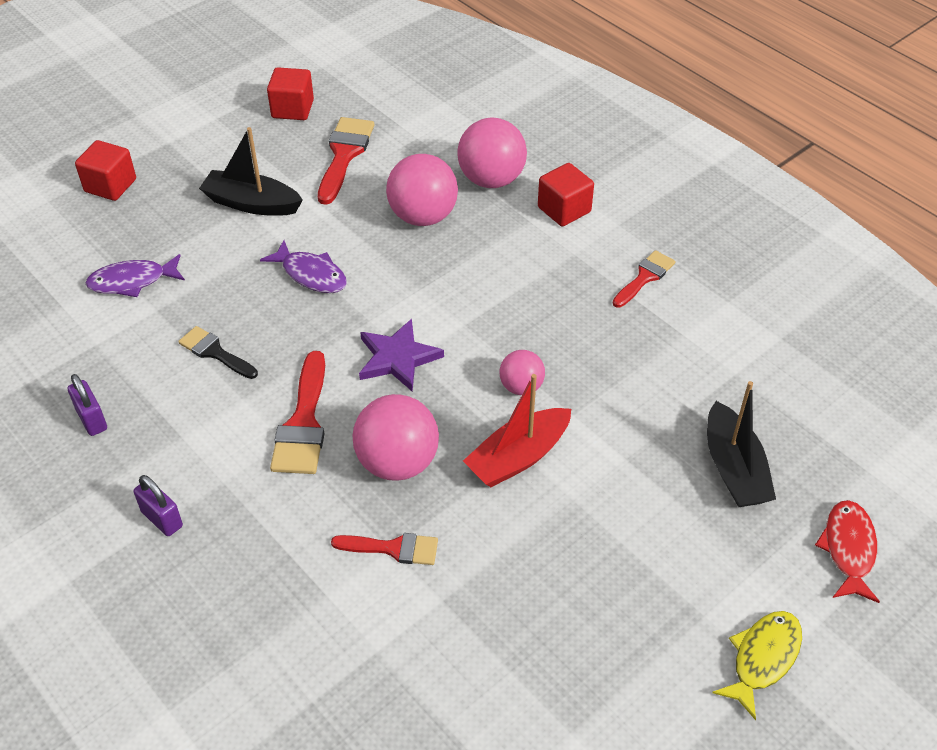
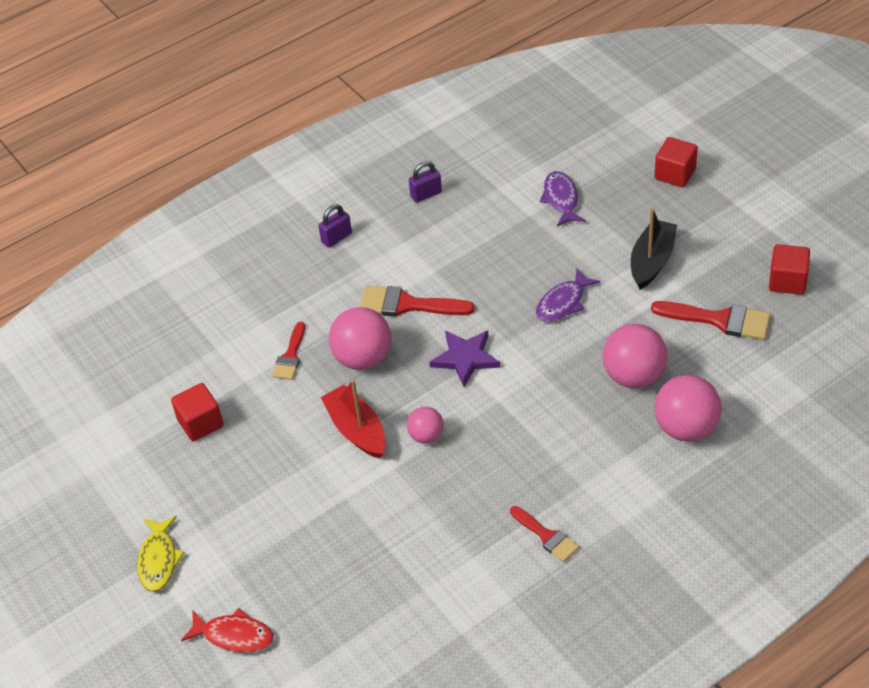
camera: 100 degrees right, 0 degrees up
black brush [178,326,258,379] -> none
red cube [538,163,594,227] -> red cube moved to [171,383,224,441]
black boat [707,381,776,507] -> none
yellow fish [712,611,802,720] -> yellow fish turned 45 degrees clockwise [137,516,185,592]

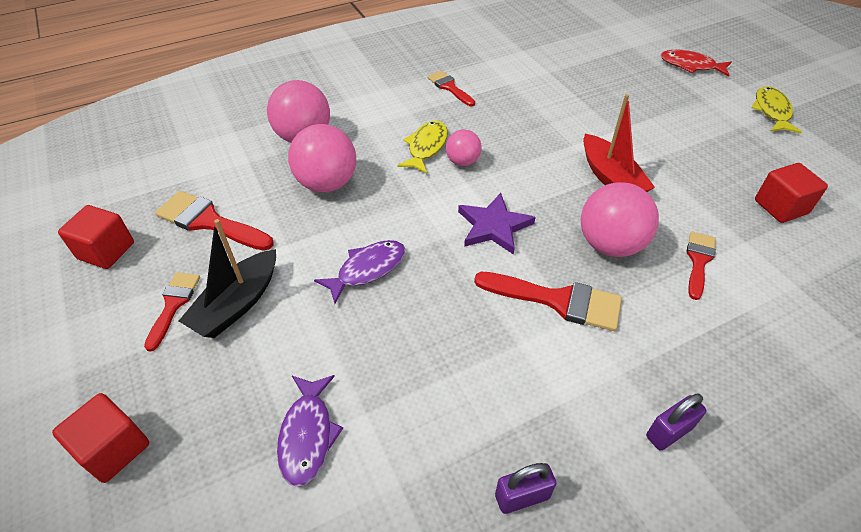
camera: 175 degrees left, 0 degrees up
pink ball [407,407,444,444] -> pink ball moved to [446,129,482,166]
none -> red brush [144,272,200,351]
none -> yellow fish [397,121,448,174]

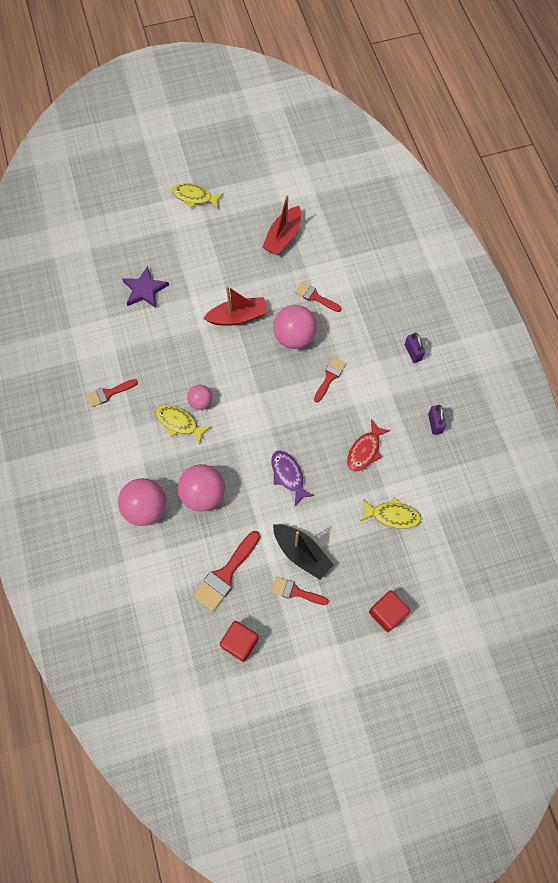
camera: 80 degrees left, 20 degrees up
purple fish [277,375,343,487] -> yellow fish [360,497,421,529]
purple star [458,193,536,255] -> purple star moved to [122,266,169,308]
red brush [474,272,622,331] -> red brush [314,357,346,402], size x0.63
red fish [661,50,731,77] -> red fish moved to [347,420,390,472]
red cube [755,163,828,223] -> red boat [262,195,301,255]

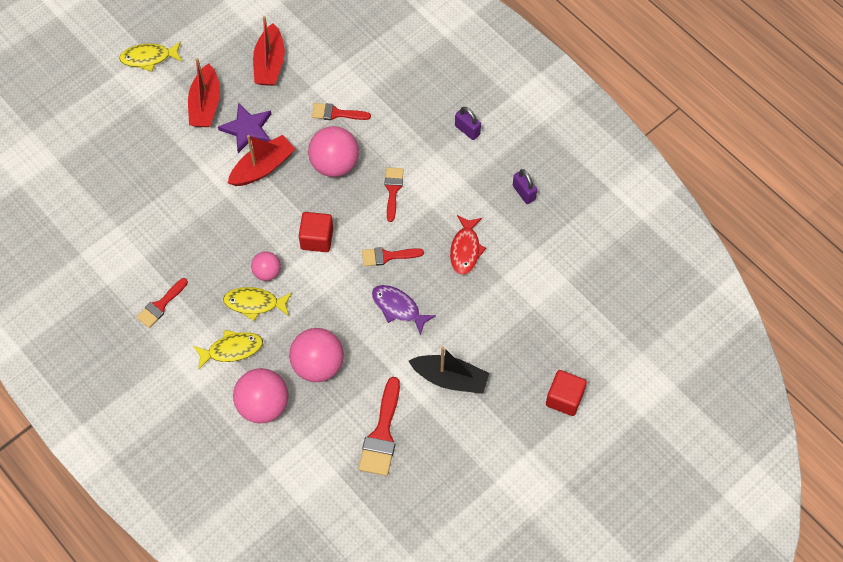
camera: 25 degrees left, 5 degrees down
purple star [122,266,169,308] -> purple star moved to [218,102,271,153]
red cube [220,621,259,662] -> red cube moved to [299,212,333,252]
red brush [271,577,329,605] -> red brush moved to [362,247,424,266]
yellow fish [360,497,421,529] -> yellow fish moved to [193,330,263,370]
none -> red boat [188,58,220,127]

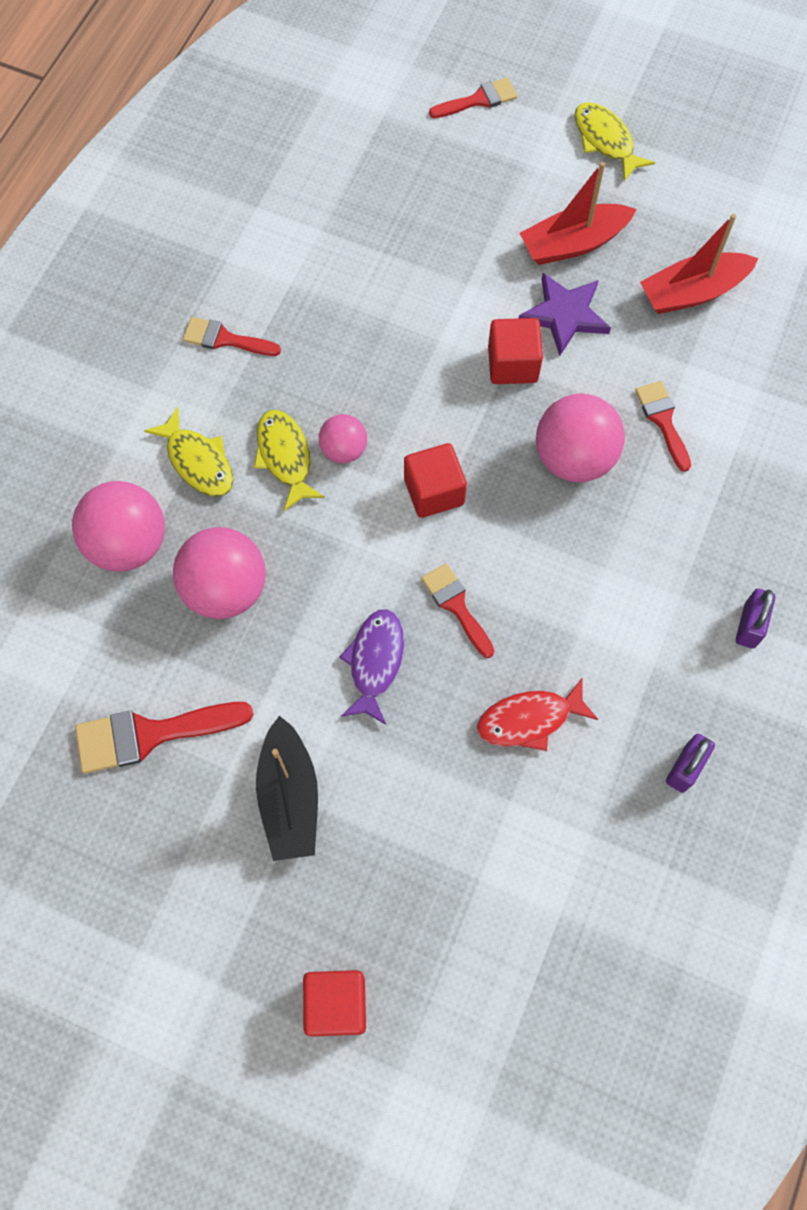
camera: 65 degrees right, 5 degrees up
red boat [228,135,295,186] -> red cube [488,318,543,384]
red brush [385,167,404,222] -> red brush moved to [429,78,518,118]

